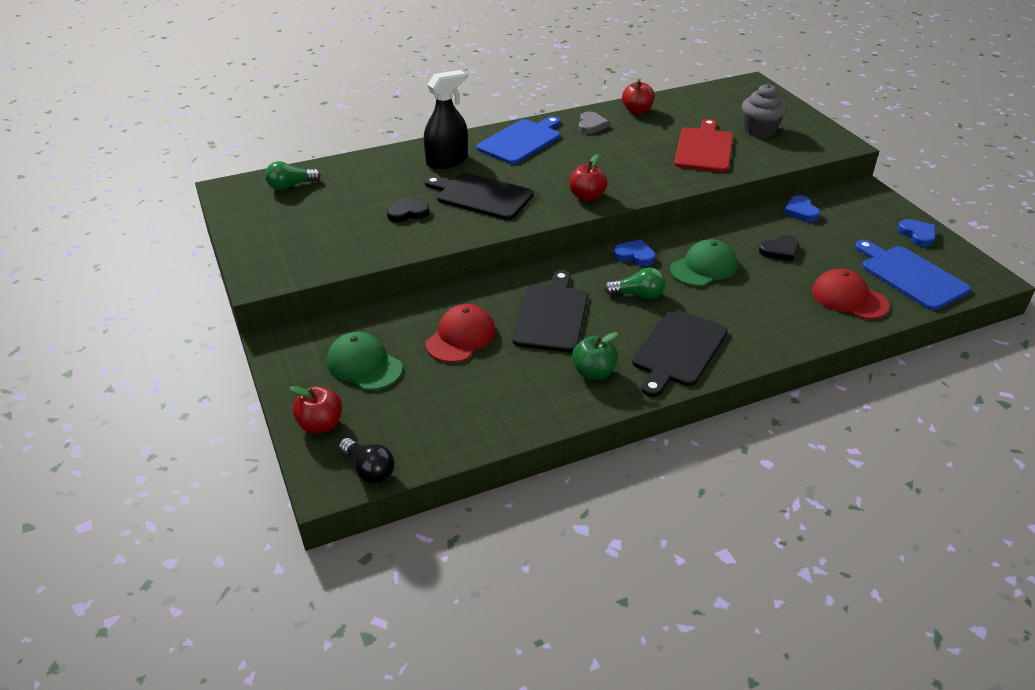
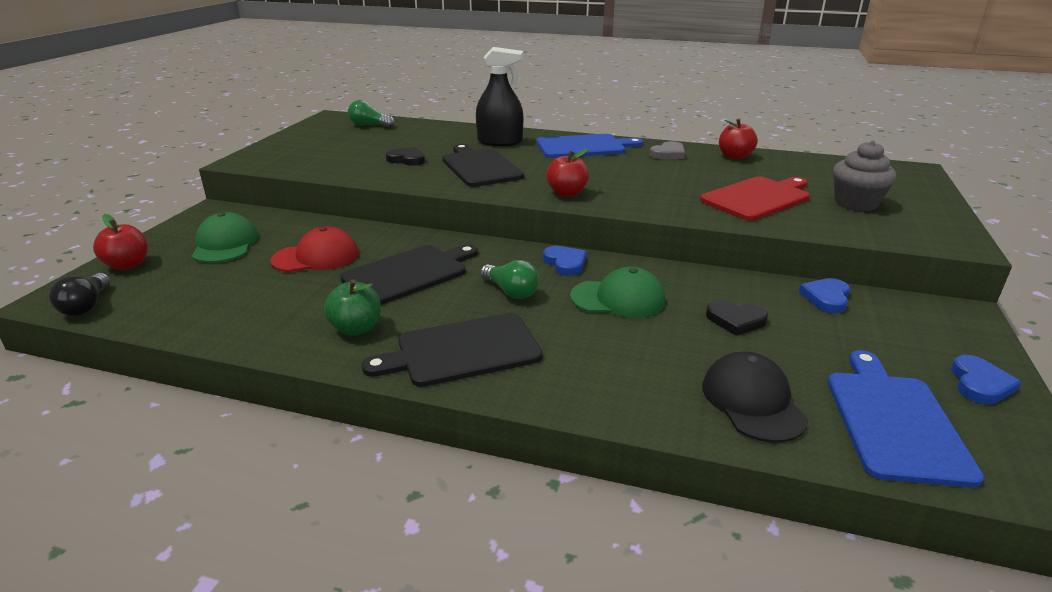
camera: 40 degrees right, 10 degrees down
red cap [812,269,890,319] -> black cap [702,352,808,443]

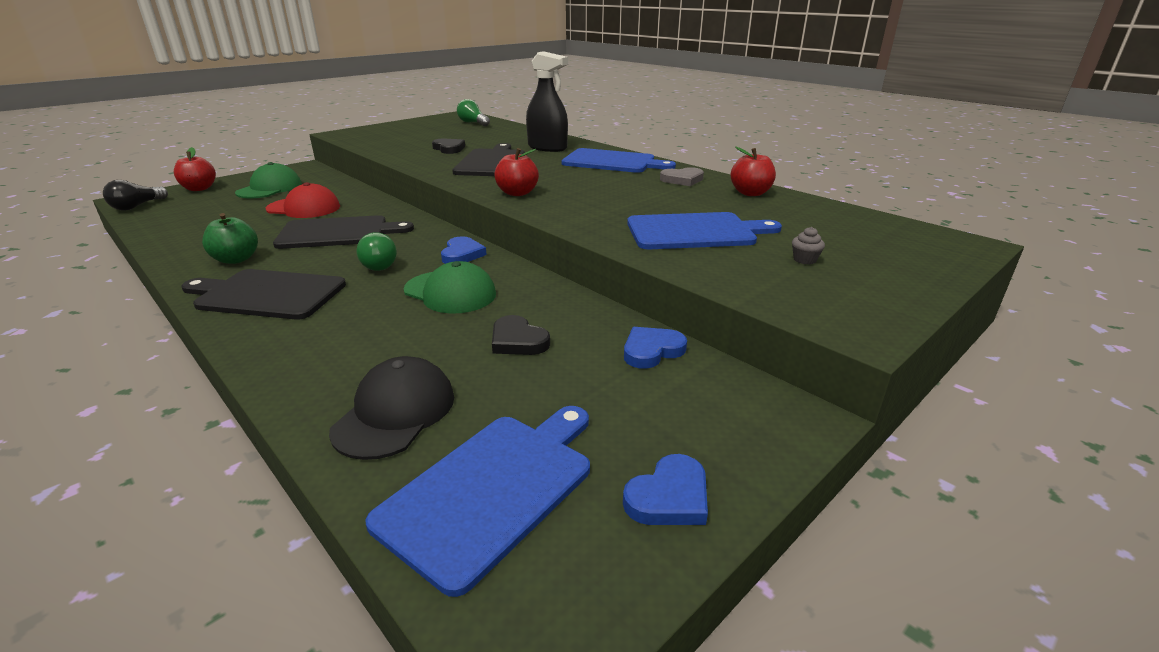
camera: 30 degrees right, 0 degrees up
red cutting board [700,176,810,221] -> blue cutting board [627,212,782,249]
grey cupcake [833,141,897,211] -> grey cupcake [792,227,825,264], size x0.42

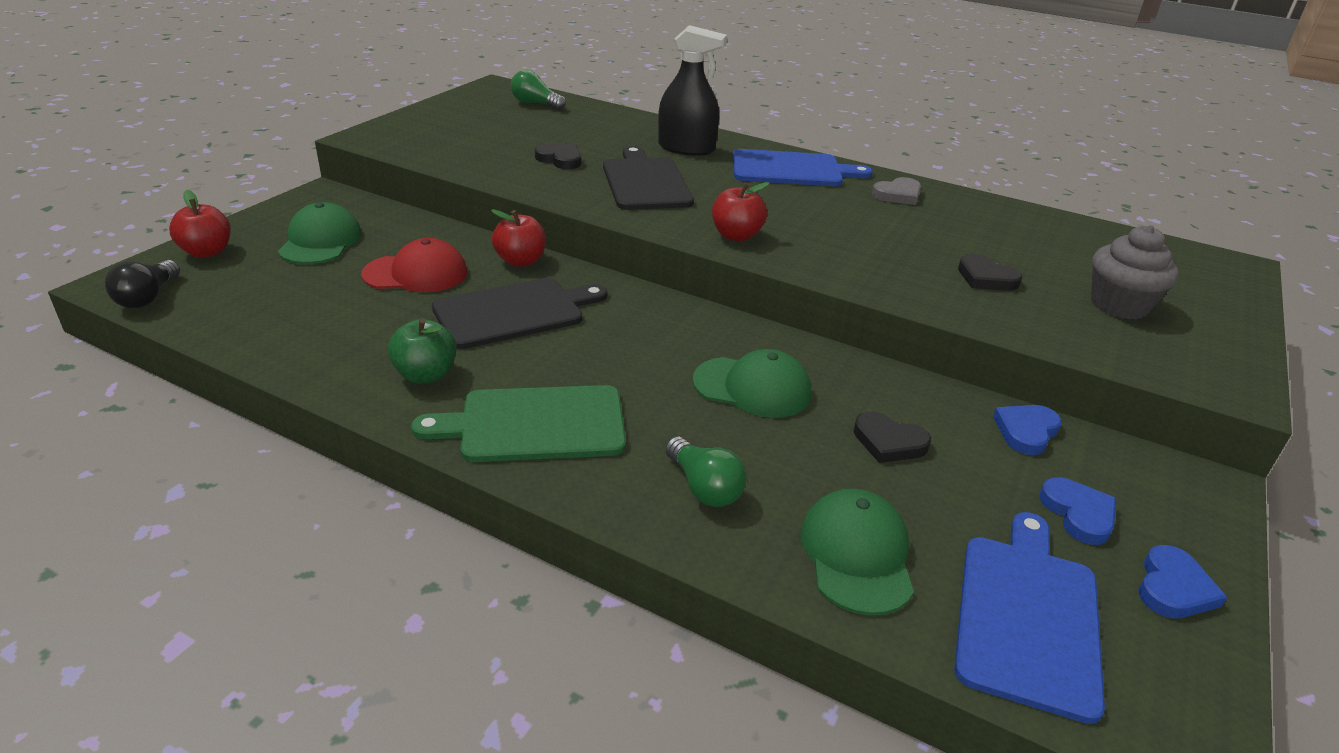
camera: 20 degrees left, 5 degrees up
black cutting board [181,269,346,320] -> green cutting board [411,385,626,462]
black cap [329,356,454,460] -> green cap [801,489,914,615]
green light bulb [356,232,397,271] -> green light bulb moved to [665,436,747,507]
blue heart [441,236,486,264] -> blue heart moved to [1040,477,1116,545]
blue cutting board [627,212,782,249] -> black heart [958,254,1022,291]
red apple [730,146,776,196] -> red apple moved to [491,209,546,267]
grey cupcake [792,227,825,264] -> grey cupcake [1091,225,1179,320], size x2.37

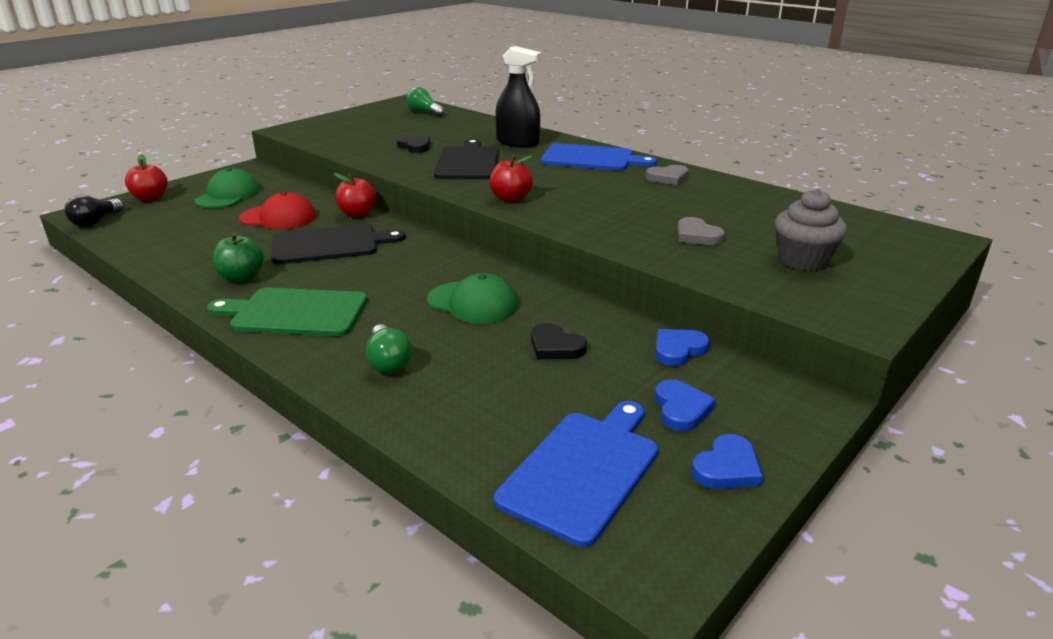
camera: 15 degrees right, 5 degrees down
green cap [801,489,914,615] -> none
black heart [958,254,1022,291] -> grey heart [677,217,725,245]

